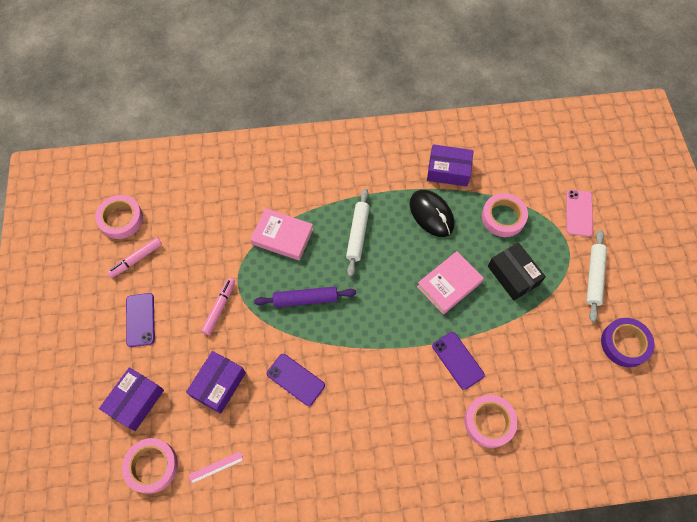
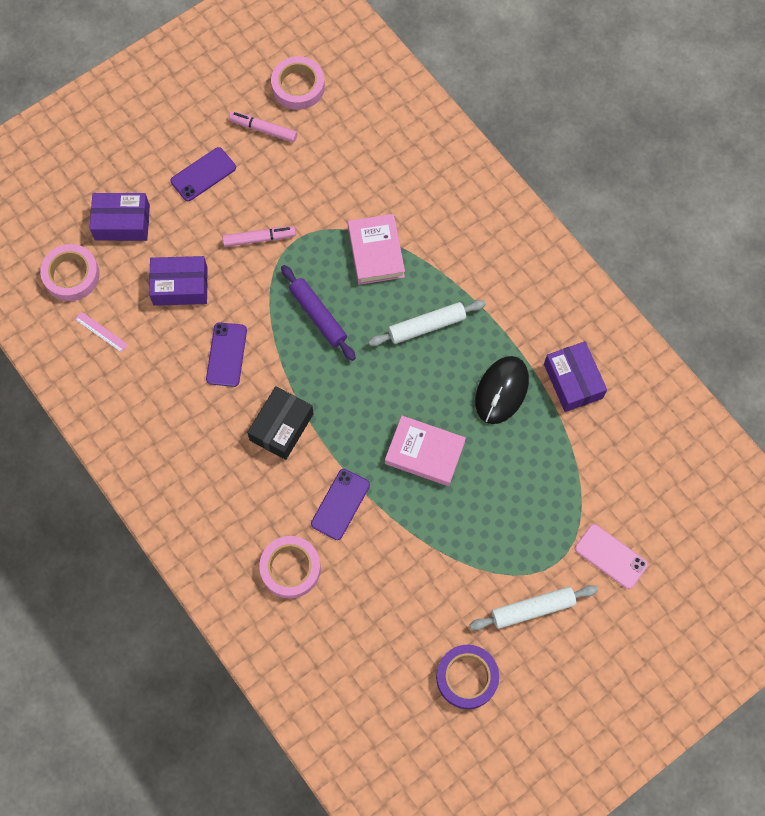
camera: 60 degrees right, 5 degrees up
pink tape [482,193,528,237] -> none
black box [488,242,546,301] -> black box moved to [247,386,314,460]
pink phone [566,190,593,237] -> pink phone turned 60 degrees clockwise [575,524,648,589]

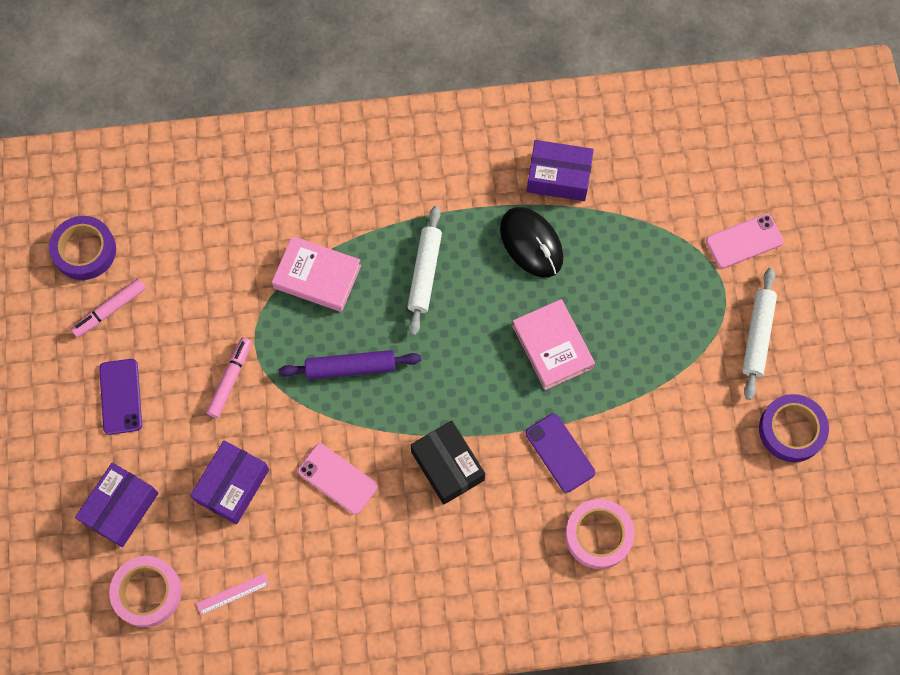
camera: 60 degrees left, 0 degrees up
purple phone [206,322,247,387] -> pink phone [298,444,378,514]
pink tape [271,56,325,110] -> purple tape [49,216,116,280]
pink book [385,416,466,486] -> pink book turned 75 degrees counterclockwise [512,299,595,390]

